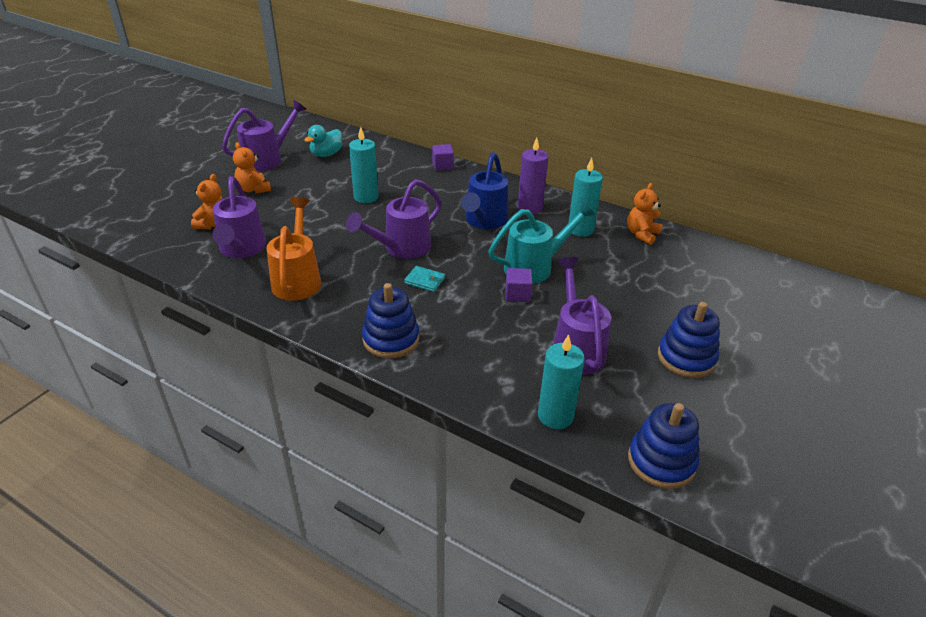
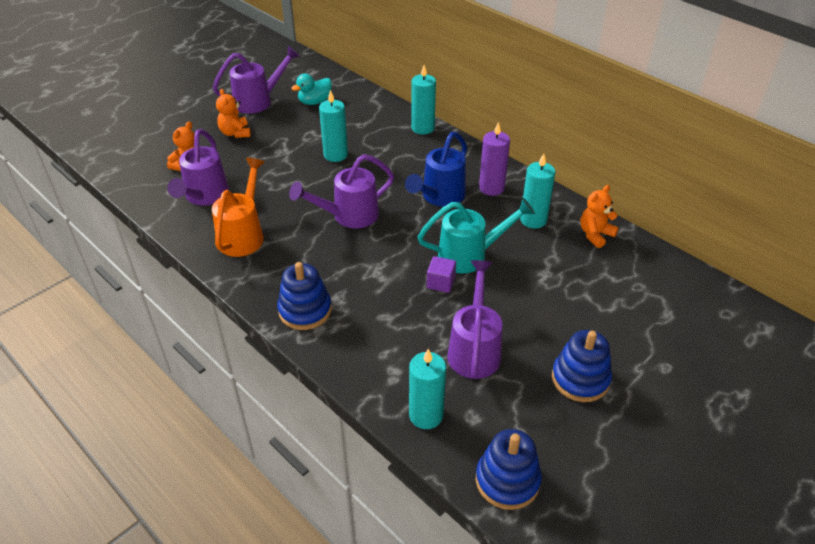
camera: 15 degrees right, 5 degrees up
turquoise wallet [404,266,445,292] -> none
purple cube [432,144,454,170] -> turquoise candle [411,65,436,135]

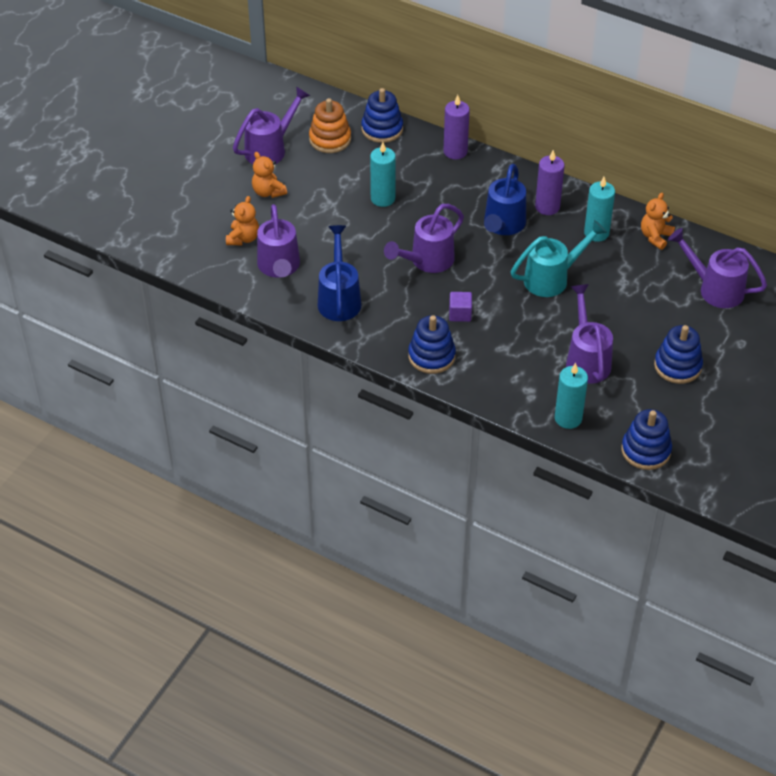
camera: 15 degrees left, 5 degrees up
orange watering can [212,158,265,257] -> blue watering can [318,225,362,321]
turquoise duck [291,74,332,105] -> orange stacking toy [309,98,351,153]
turquoise candle [411,65,436,135] -> purple candle [443,95,470,159]
purple cube [427,256,456,293] -> purple cube moved to [449,292,472,322]
none -> blue stacking toy [361,88,403,143]
none -> purple watering can [668,228,767,308]

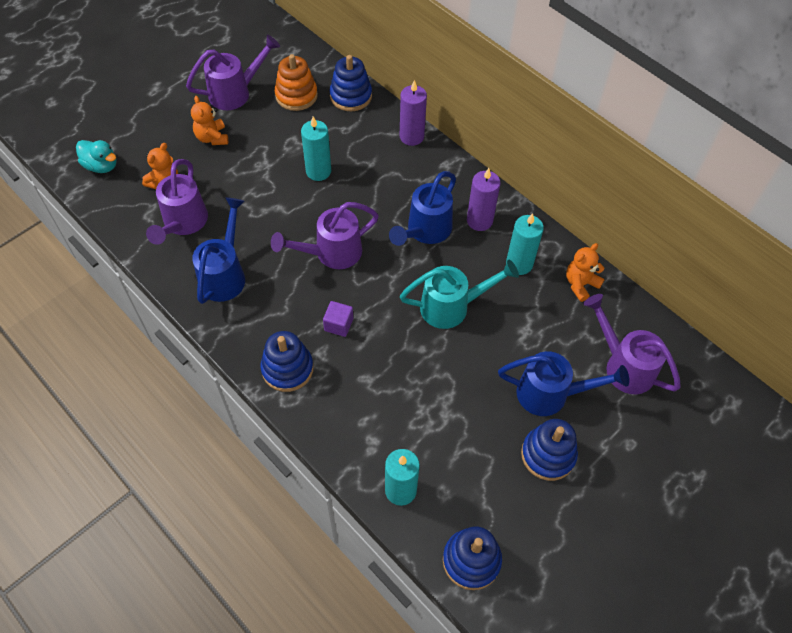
camera: 15 degrees right, 10 degrees up
purple watering can [566,284,613,384] -> none
none -> turquoise duck [76,140,117,173]
none -> blue watering can [498,351,629,416]

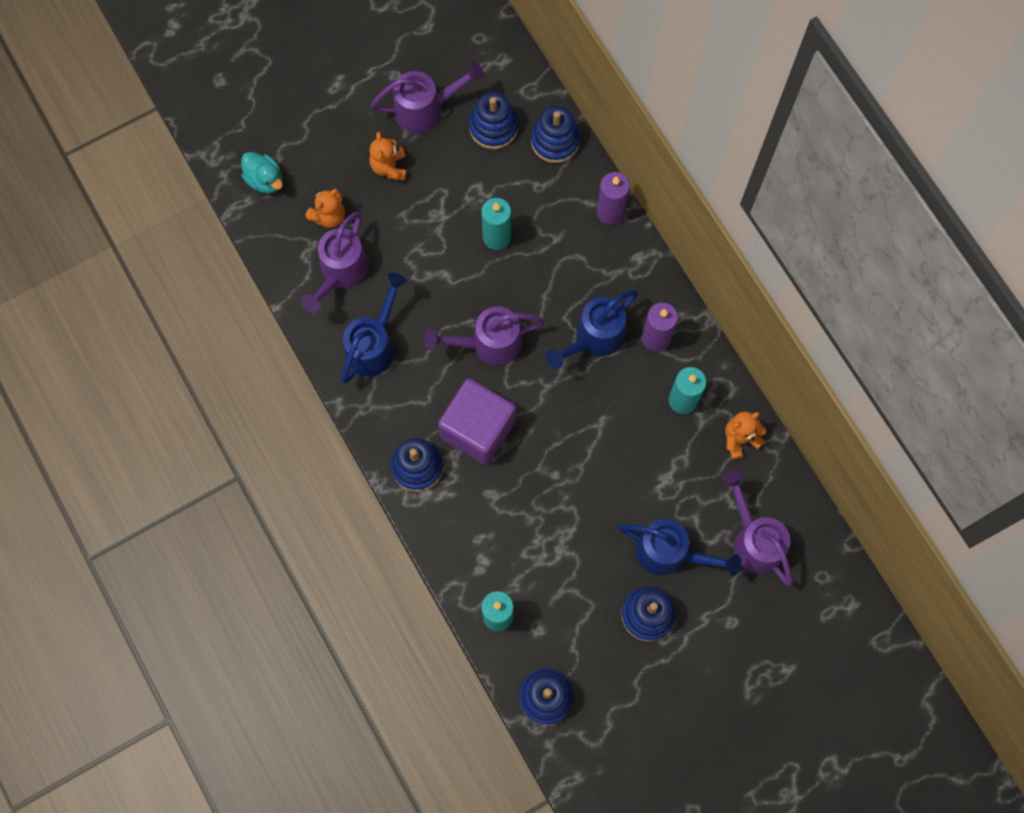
camera: 15 degrees right, 15 degrees up
orange stacking toy [275,54,318,111] -> blue stacking toy [469,92,518,149]
purple cube [323,301,353,337] -> purple cube [438,378,516,465], size x2.33
turquoise watering can [400,260,519,329] -> none

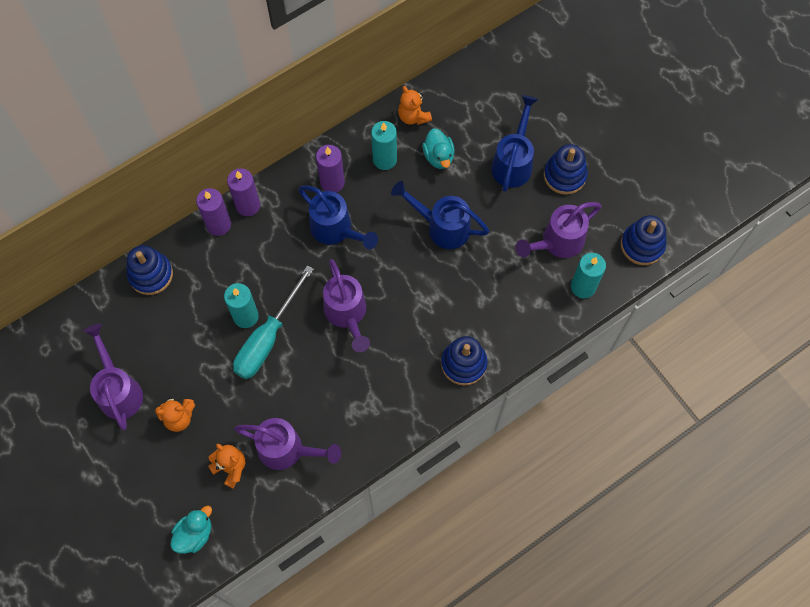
camera: 95 degrees left, 5 degrees down
blue watering can [341,273,407,384] -> blue watering can moved to [391,181,489,249]
purple cube [438,378,516,465] -> none
blue stacking toy [469,92,518,149] -> none
purple watering can [722,470,793,586] -> purple watering can moved to [515,202,602,258]
none -> purple candle [227,168,260,216]
none -> turquoise screwdriver [233,265,314,379]
none -> turquoise duck [422,128,455,169]

